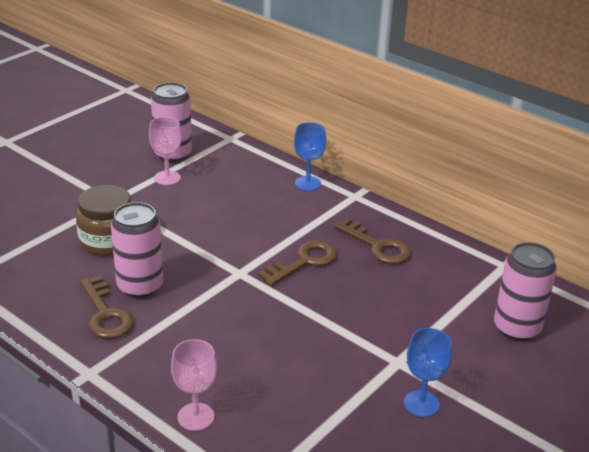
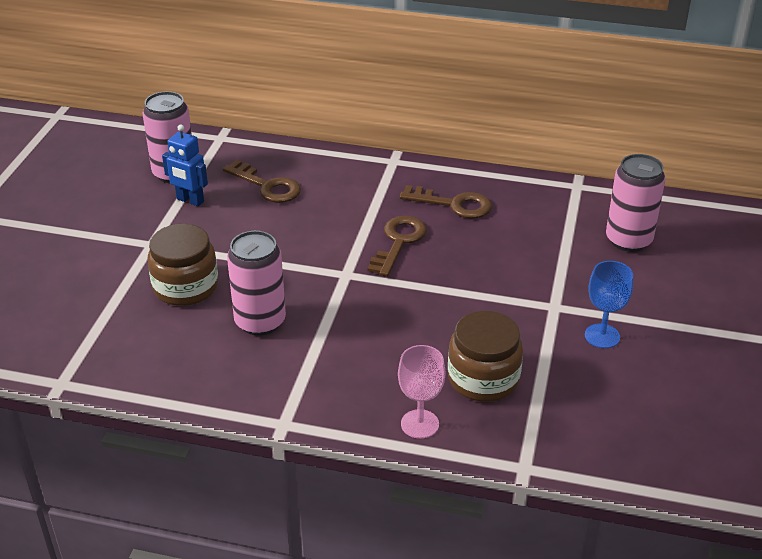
camera: 25 degrees left, 5 degrees up
brown key [80,275,134,339] -> brown key moved to [223,160,301,203]
pink goblet [149,117,182,185] -> blue robot [162,125,208,206]
blue goblet [294,122,326,191] -> none
none -> brown jar [448,311,523,402]

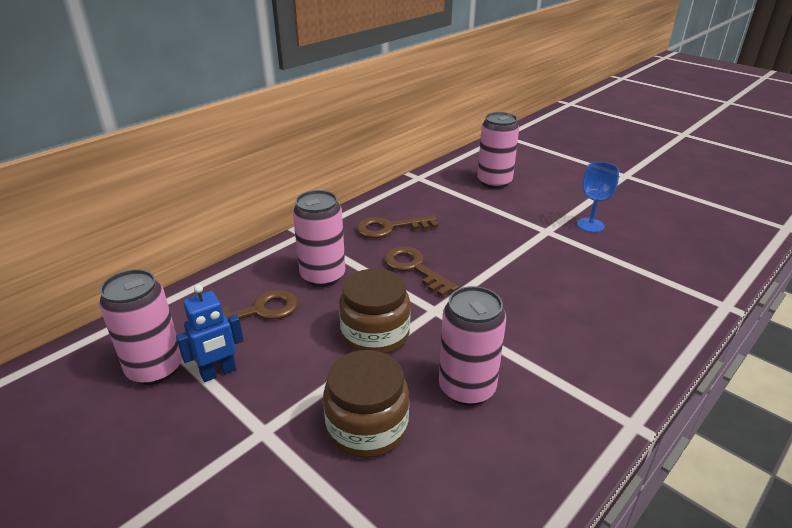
camera: 60 degrees left, 5 degrees down
pink goblet [398,345,446,439] -> none
brown key [400,185,492,218] -> brown key turned 150 degrees counterclockwise [356,215,438,238]
brown jar [448,311,523,402] -> brown jar moved to [339,269,410,354]
none -> pink can [293,190,345,287]

